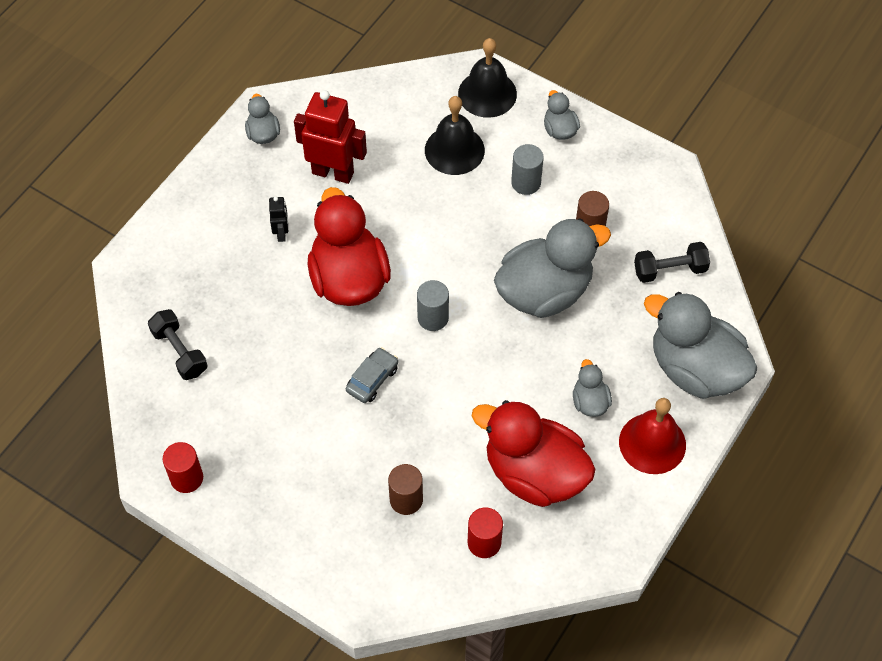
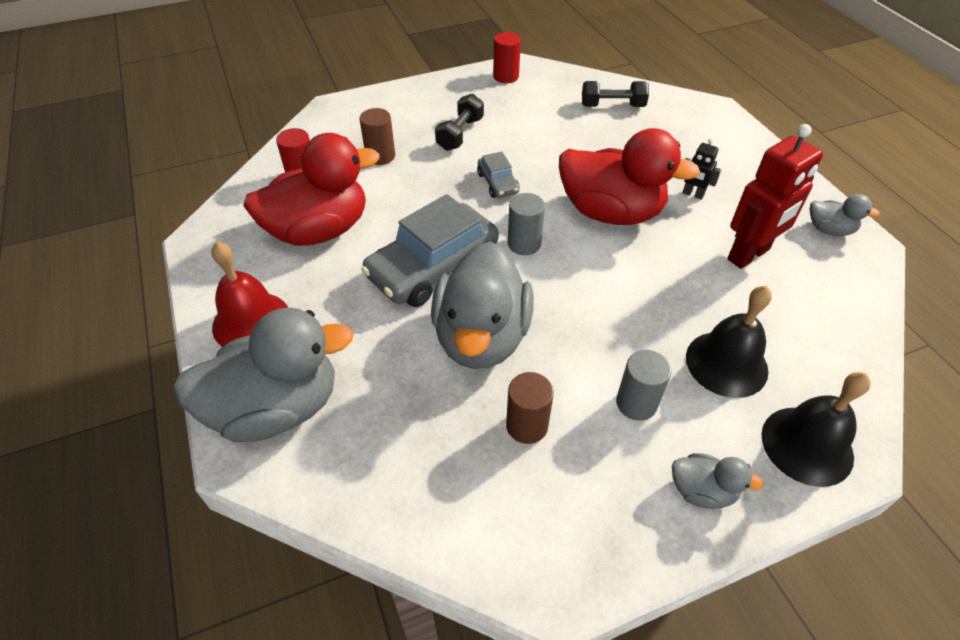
camera: 125 degrees right, 10 degrees down
grey duck [573,359,612,417] -> none
black dumbbell [634,242,710,283] -> black dumbbell moved to [435,94,484,151]
none -> grey car [361,194,499,307]

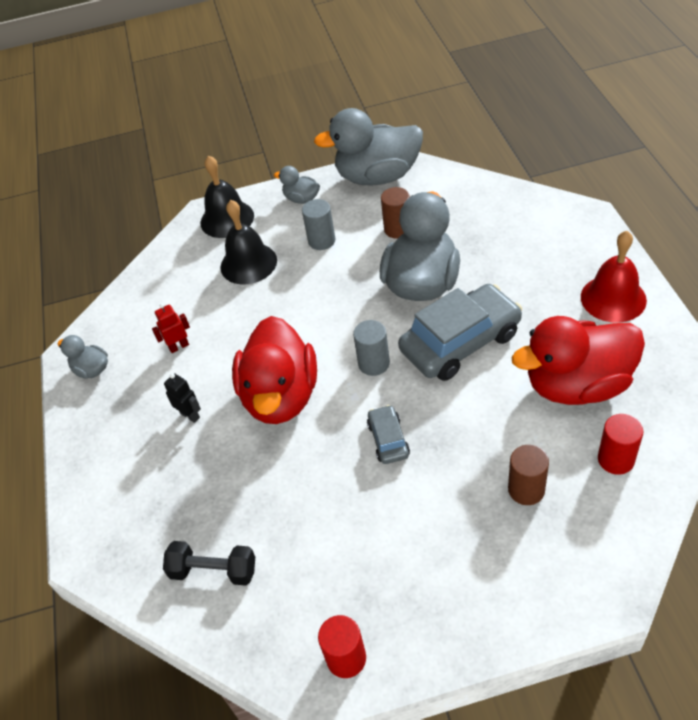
camera: 165 degrees left, 0 degrees up
grey duck [173,307,354,442] -> grey duck moved to [314,108,423,186]
black dumbbell [435,94,484,151] -> none
red duck [559,128,700,225] -> red duck turned 120 degrees counterclockwise [232,316,317,424]
red robot [727,124,823,269] -> red robot [152,303,190,353], size x0.48

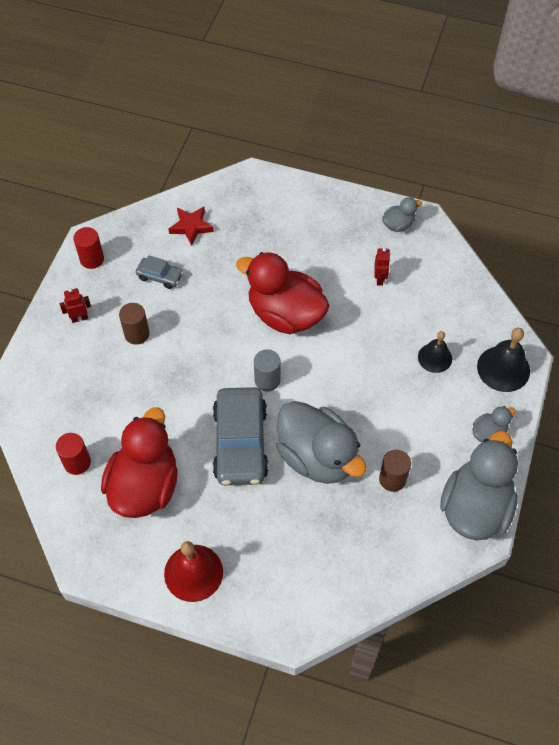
camera: 115 degrees right, 10 degrees up
black dumbbell [163,541,255,586] -> red star [168,207,214,246]
black robot [164,373,201,423] -> none
black bell [220,200,277,285] -> black bell [418,331,452,373], size x0.65
grey cylinder [302,199,336,250] -> none
grey car [367,405,410,464] -> grey car moved to [136,255,183,289]
brown cylinder [508,445,549,505] -> brown cylinder moved to [119,303,150,345]
none -> red robot [60,288,91,323]

